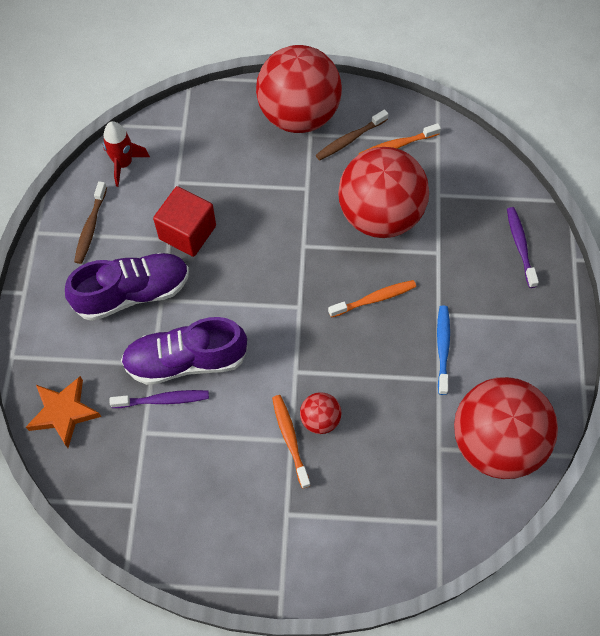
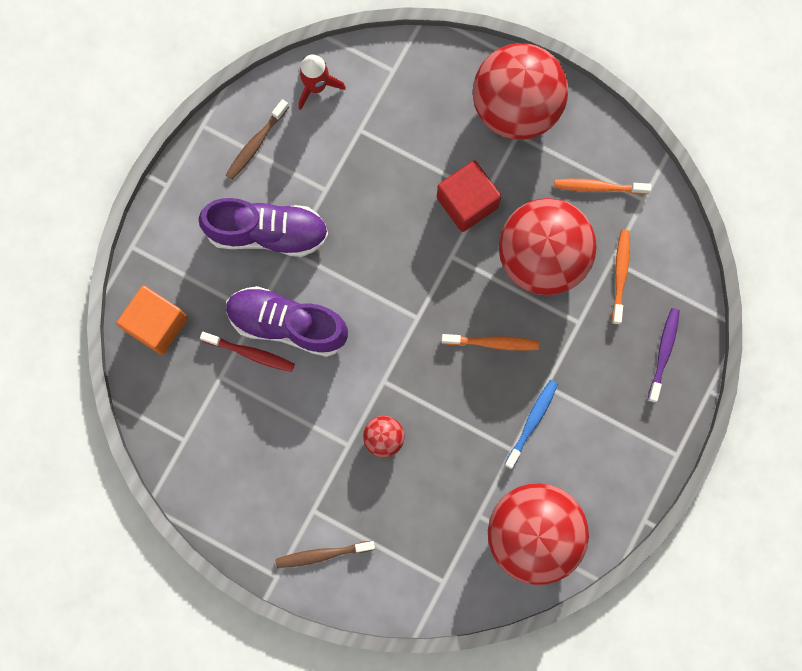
camera: 25 degrees right, 15 degrees up
orange star [26,376,101,448] -> orange cube [117,286,188,355]
purple toothbrush [110,390,209,408] -> red toothbrush [200,332,295,372]
red cube [153,186,216,257] -> red cube moved to [437,160,501,232]
orange toothbrush [272,395,311,489] -> orange toothbrush moved to [612,230,630,324]
brown toothbrush [316,109,388,161] -> brown toothbrush moved to [275,541,375,568]

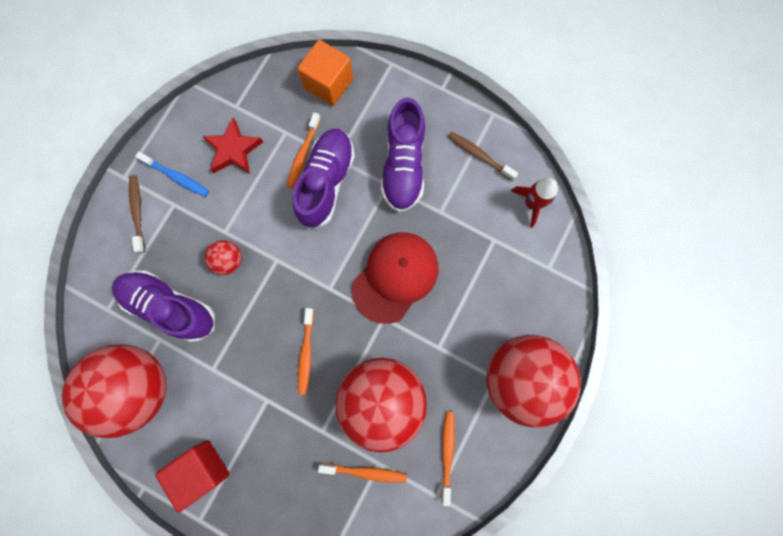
camera: 90 degrees right, 0 degrees up
red toothbrush [200,332,295,372] -> orange toothbrush [286,113,321,189]
red cube [437,160,501,232] -> red cube moved to [155,440,230,512]
blue toothbrush [504,380,558,469] -> blue toothbrush moved to [135,152,209,197]
purple toothbrush [648,308,680,403] -> none
none -> purple shoe [112,271,215,342]
none -> red star [202,118,263,174]
none -> red cap [352,232,438,324]

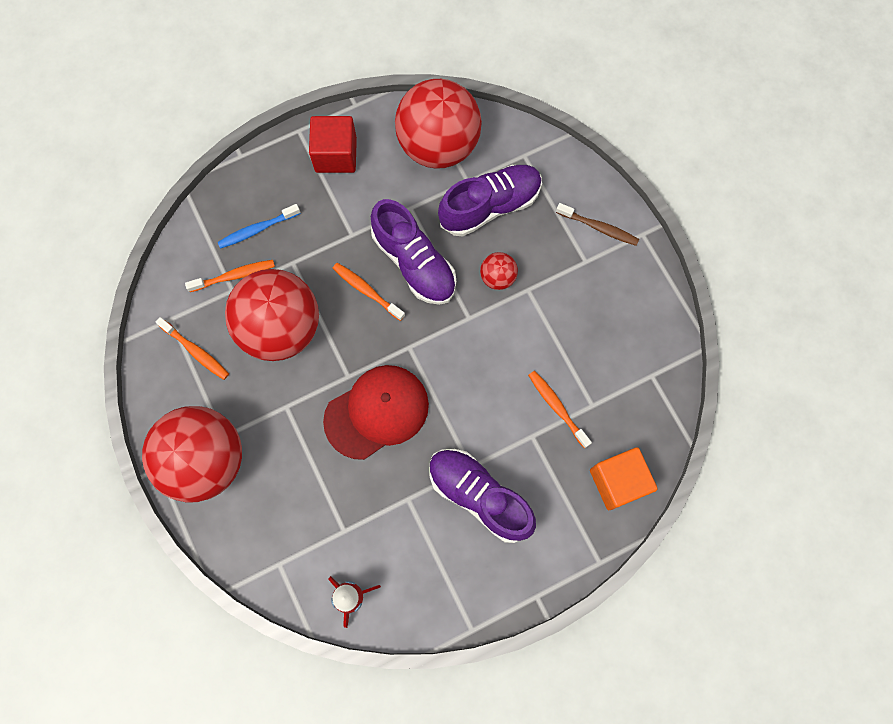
camera: 125 degrees right, 5 degrees down
blue toothbrush [135,152,209,197] -> blue toothbrush moved to [218,204,301,249]
red star [202,118,263,174] -> none
purple shoe [293,129,355,229] -> purple shoe moved to [371,199,456,305]
orange toothbrush [318,463,407,483] -> orange toothbrush turned 150 degrees counterclockwise [185,260,275,292]
red cap [352,232,438,324] -> red cap turned 105 degrees counterclockwise [323,365,429,460]
brown toothbrush [448,132,518,181] -> none

